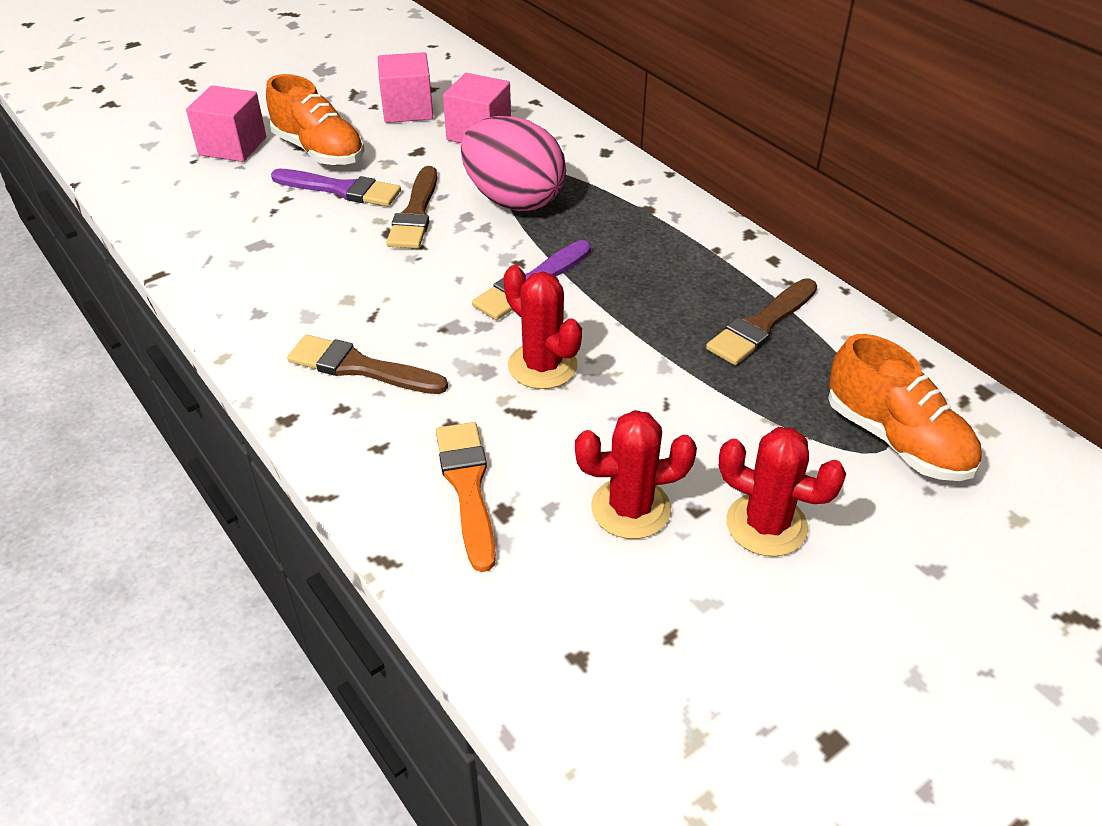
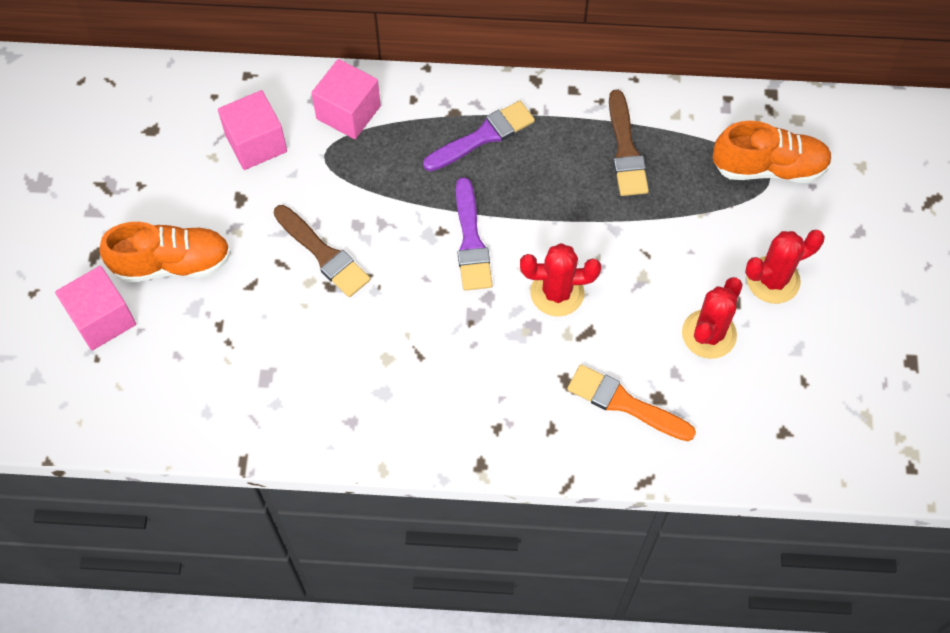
camera: 50 degrees left, 20 degrees up
purple brush [271,169,401,206] -> purple brush moved to [423,101,535,171]
brown brush [287,335,448,394] -> none
pink cube [378,52,433,123] -> pink cube moved to [312,59,381,139]
pink egg [461,116,566,211] -> none

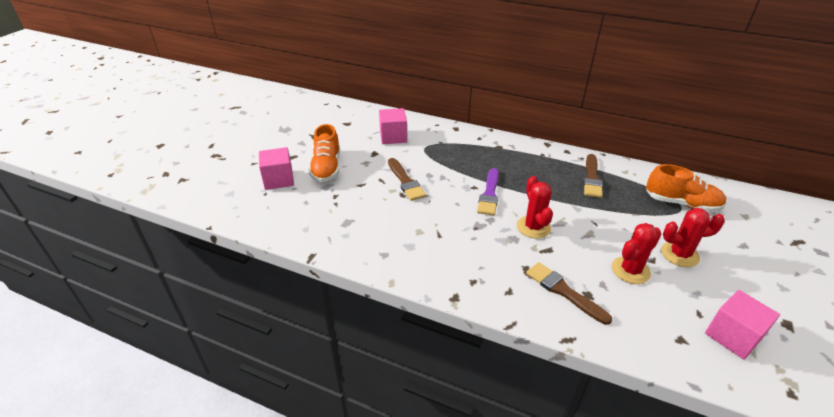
camera: 20 degrees right, 25 degrees down
orange shoe [99,222,231,283] -> orange shoe turned 75 degrees clockwise [309,124,340,182]
pink cube [312,59,381,139] -> pink cube moved to [705,290,780,360]
purple brush [423,101,535,171] -> none
red cactus [520,243,601,317] -> red cactus turned 60 degrees clockwise [517,176,553,239]
orange brush [567,365,696,441] -> brown brush [526,262,612,325]

